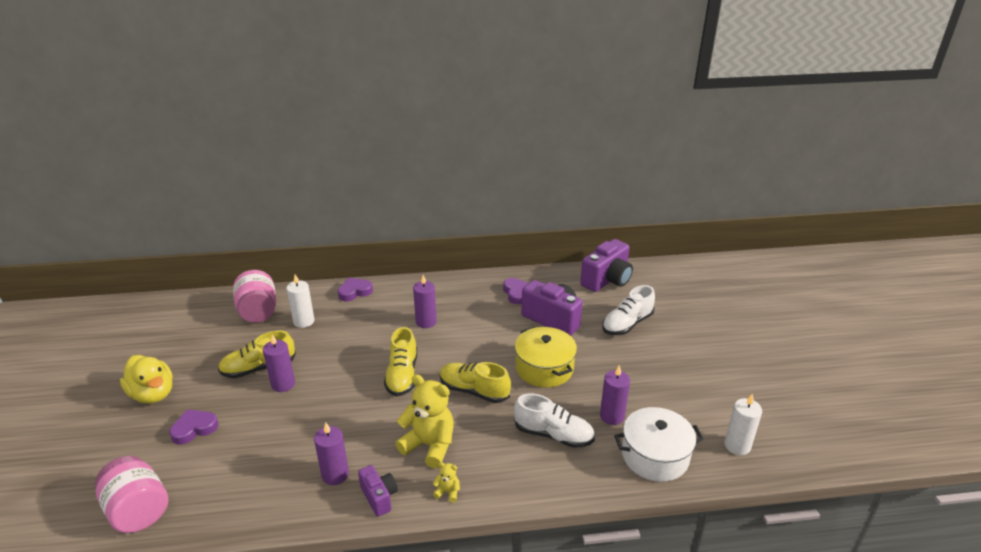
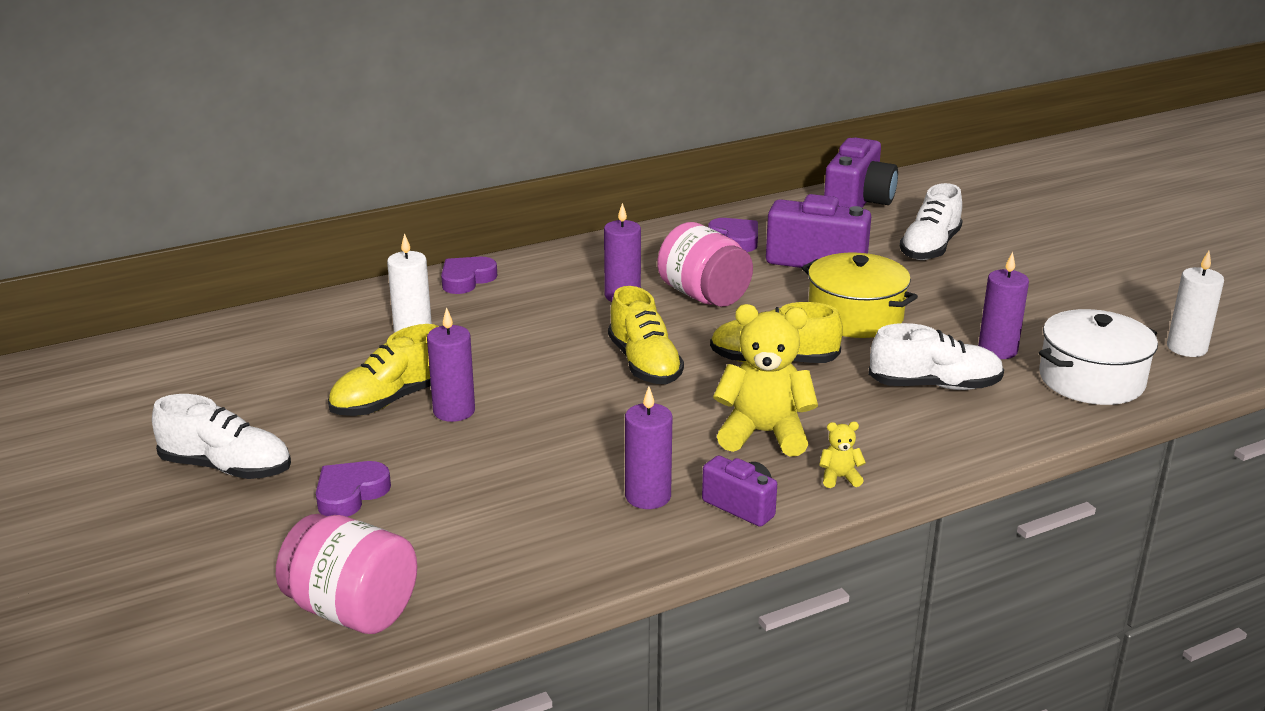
camera: 20 degrees left, 5 degrees down
yellow duck [120,355,173,404] -> white shoe [152,394,291,479]
pink jar [233,270,276,323] -> pink jar moved to [657,222,753,307]

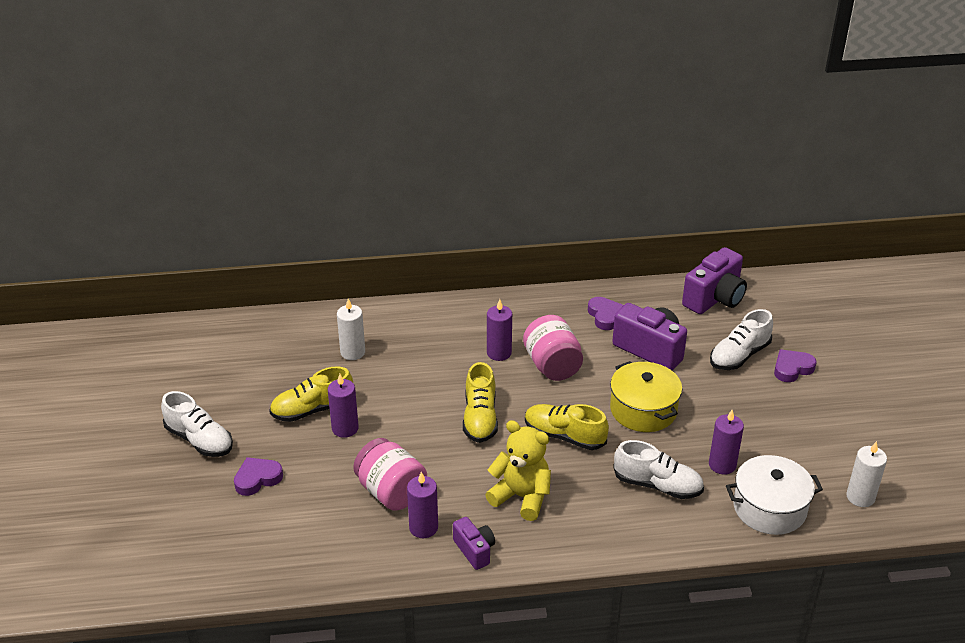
camera: 20 degrees right, 10 degrees up
pink jar [276,514,417,634] -> pink jar moved to [353,438,427,511]
purple heart [441,257,497,294] -> purple heart moved to [774,349,817,382]
yellow teddy bear [819,422,866,488] -> none

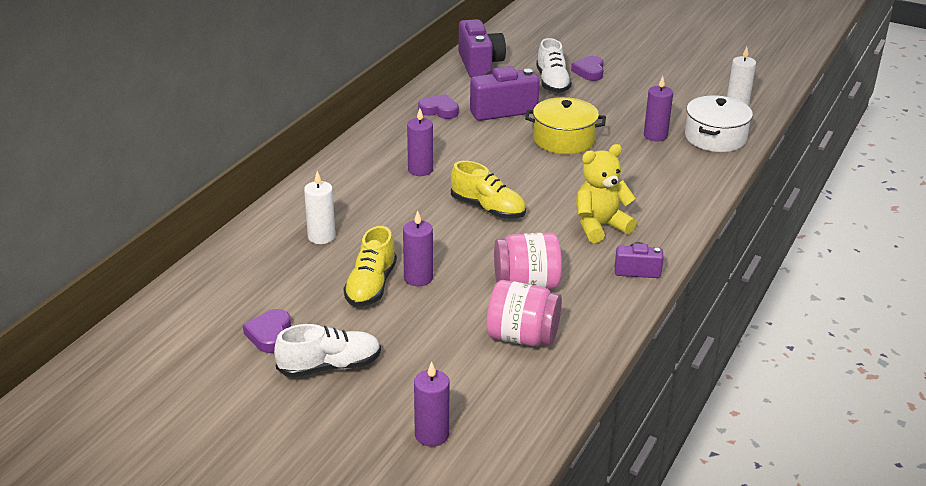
camera: 55 degrees left, 5 degrees down
purple heart [234,457,283,496] -> purple heart moved to [243,309,291,353]
purple candle [407,472,438,538] -> purple candle moved to [414,361,450,447]
pink jar [523,315,583,381] -> pink jar moved to [487,280,562,346]
yellow shoe [525,404,609,450] -> none
white shoe [613,440,704,499] -> none

